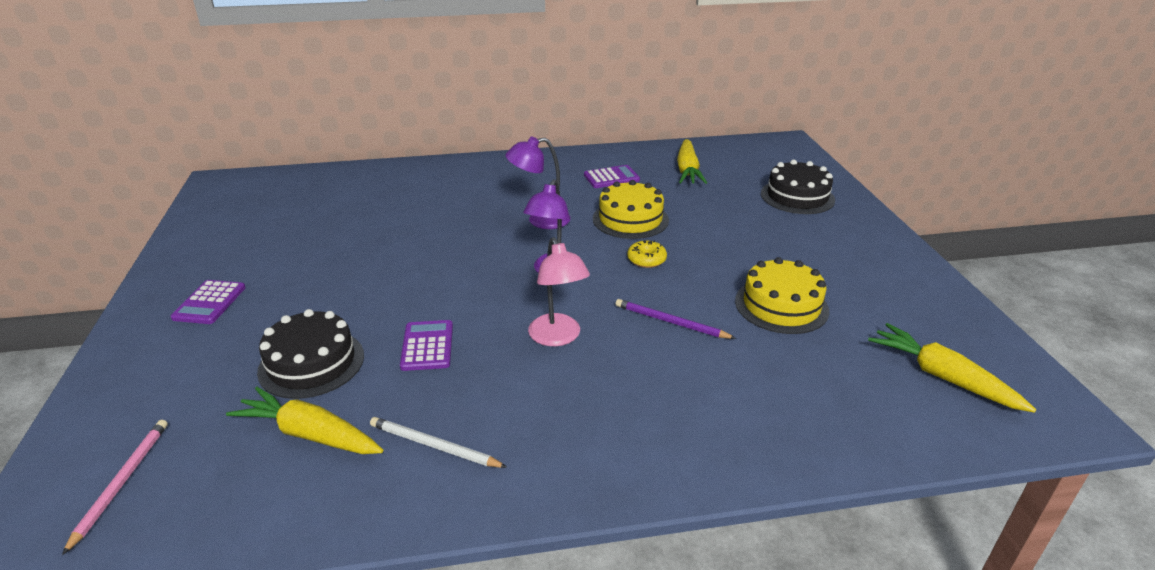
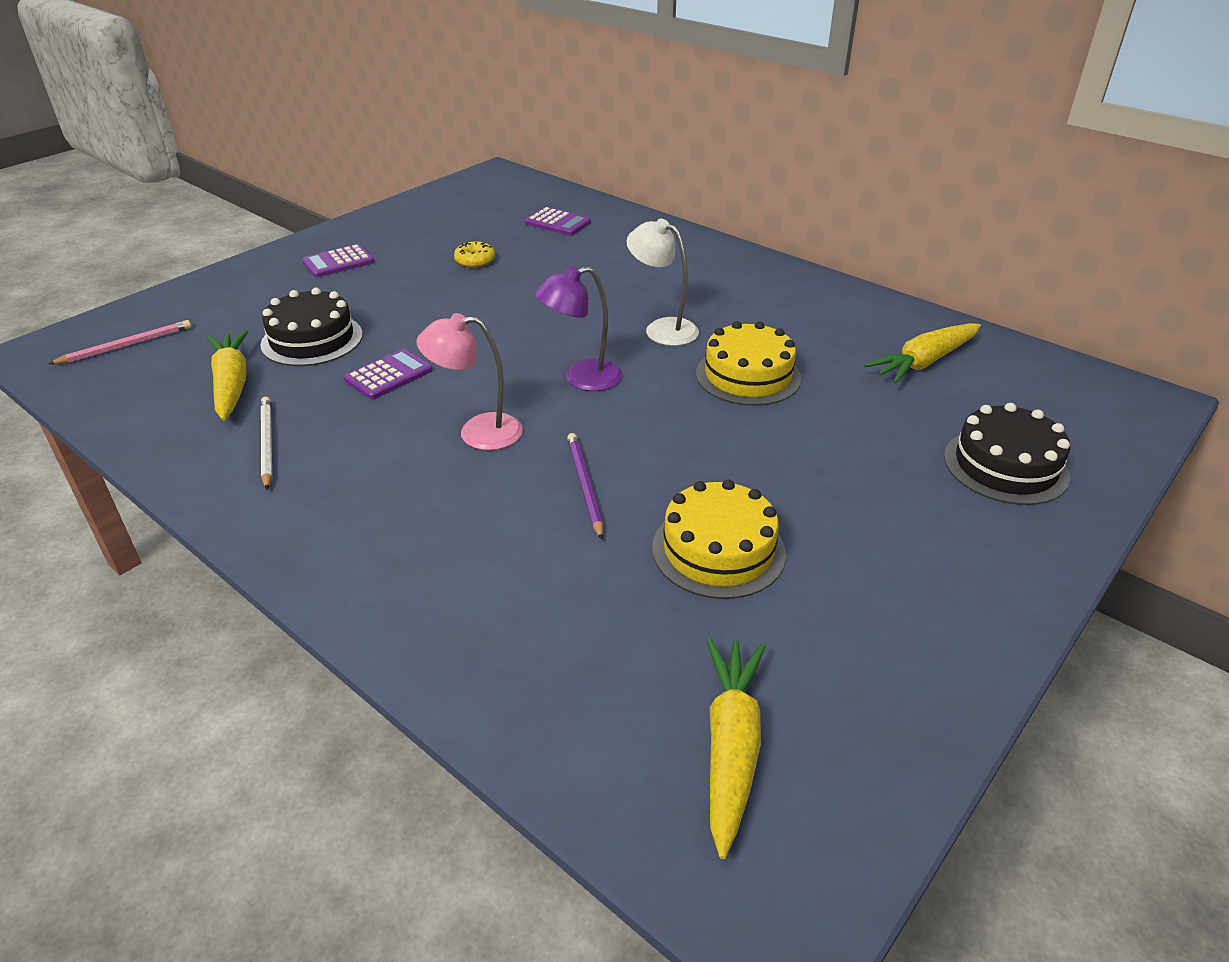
camera: 50 degrees right, 5 degrees up
purple lamp [505,137,570,229] -> white lamp [626,218,699,346]
pink lamp [528,237,590,346] -> pink lamp turned 60 degrees clockwise [417,313,523,450]
purple calculator [584,165,640,188] -> purple calculator moved to [525,207,591,236]
yellow donut [627,240,667,268] -> yellow donut moved to [454,242,495,268]

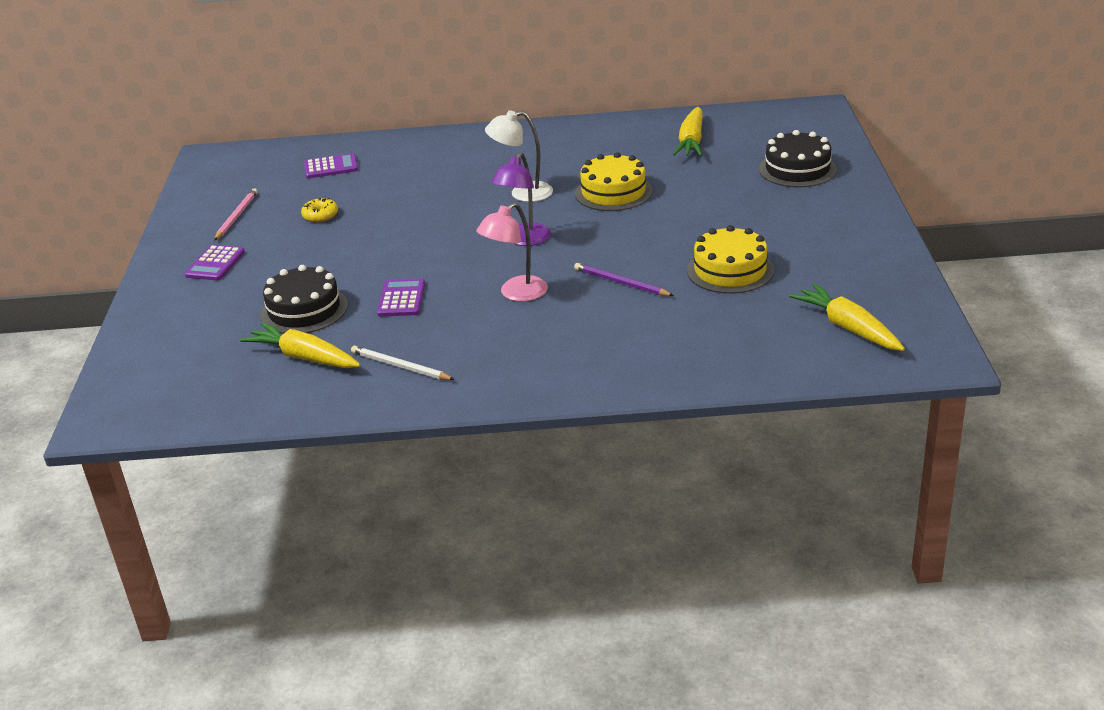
camera: 40 degrees left, 5 degrees down
pink pencil [49,320,191,364] -> pink pencil moved to [214,188,258,241]

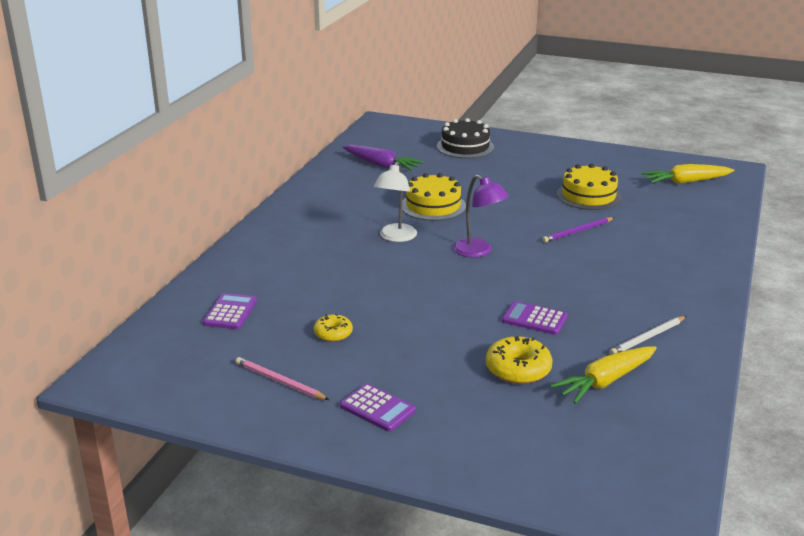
camera: 70 degrees left, 5 degrees down
black cake [260,265,348,334] -> yellow donut [486,336,552,384]
pink lamp [476,202,548,302] -> none
yellow carrot [673,107,703,156] -> purple carrot [343,145,424,171]

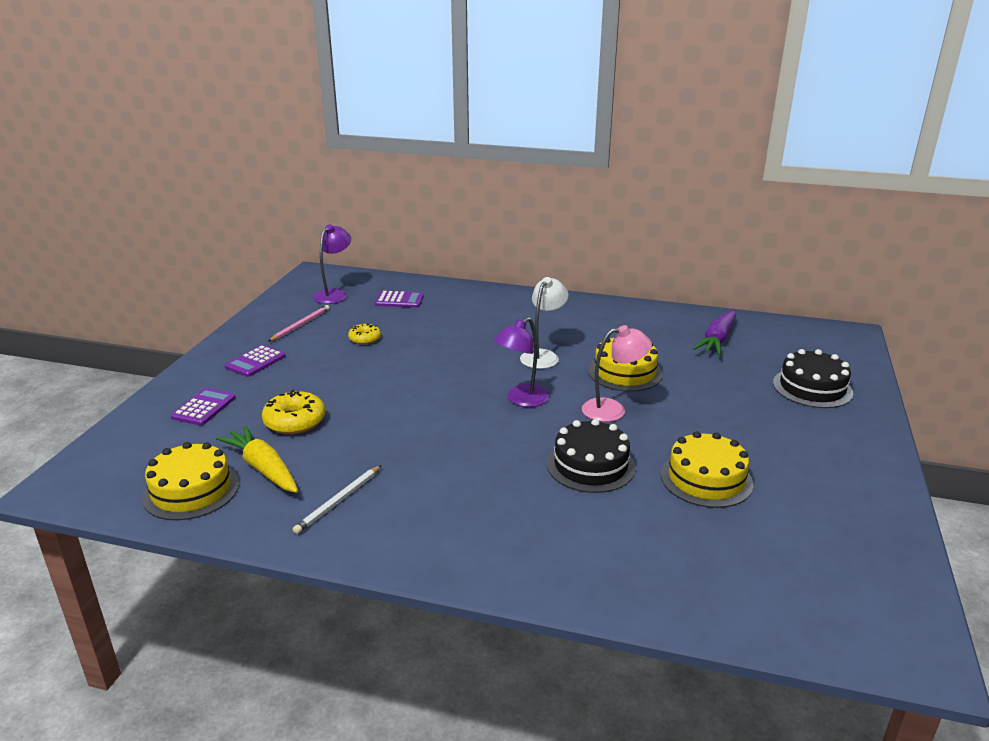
camera: 85 degrees right, 0 degrees up
white lamp [374,161,417,242] -> white lamp turned 105 degrees clockwise [520,277,568,369]
purple calculator [502,301,567,335] -> purple calculator moved to [171,388,236,426]
purple pencil [542,217,614,242] -> black cake [547,419,636,493]
white pencil [609,316,686,355] -> white pencil turned 105 degrees counterclockwise [292,465,381,534]
yellow carrot [641,164,734,184] -> none
none -> yellow cake [142,442,239,520]
none -> purple lamp [313,224,351,304]
none -> pink lamp [582,325,652,422]

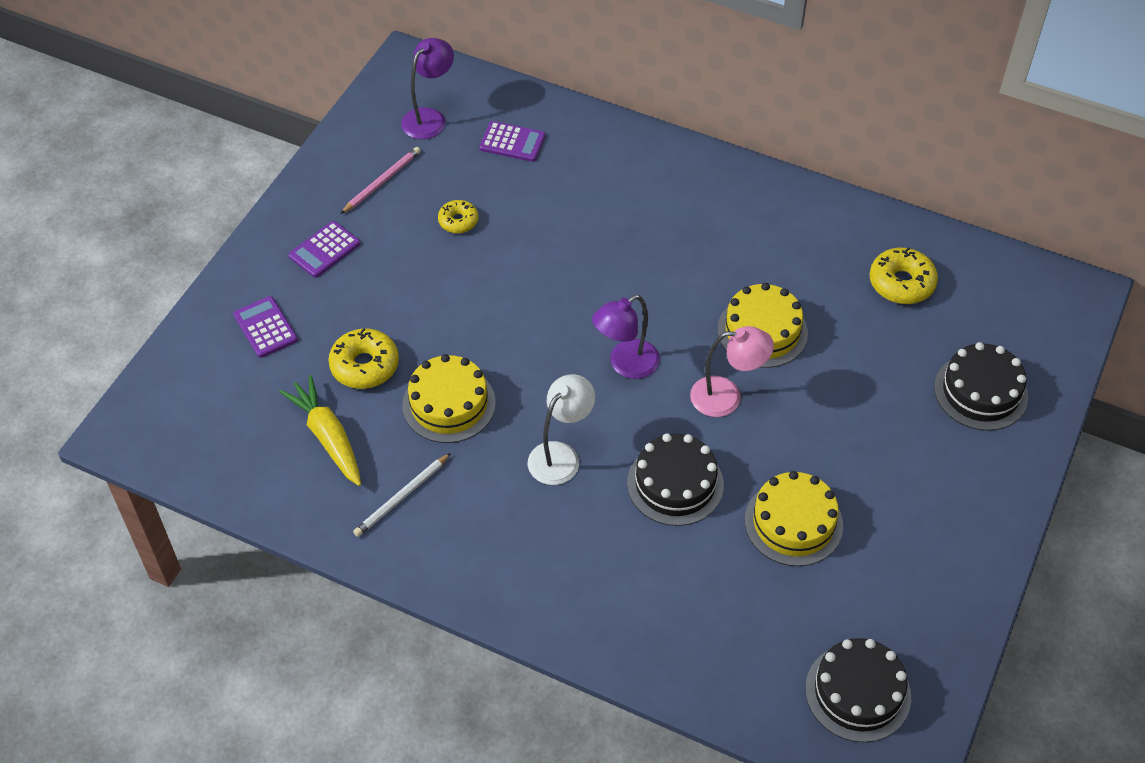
camera: 10 degrees right, 25 degrees up
yellow cake [142,442,239,520] -> yellow cake moved to [402,354,496,443]
purple calculator [171,388,236,426] -> purple calculator turned 60 degrees counterclockwise [233,296,298,358]
white lamp [520,277,568,369] -> white lamp moved to [528,374,595,485]
purple carrot [693,310,736,356] -> yellow donut [870,247,938,304]
none -> black cake [805,638,911,742]

